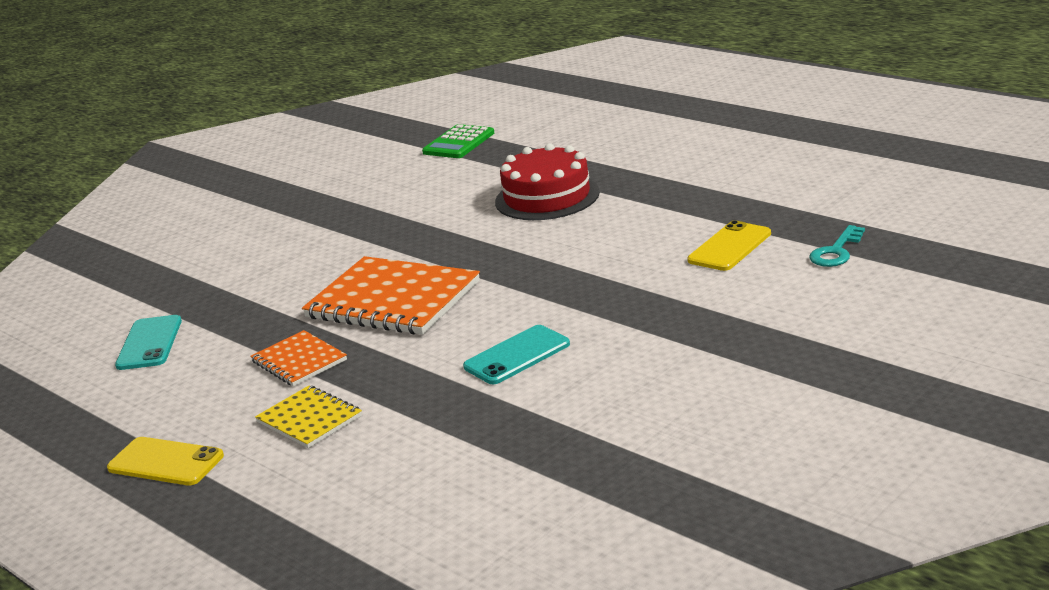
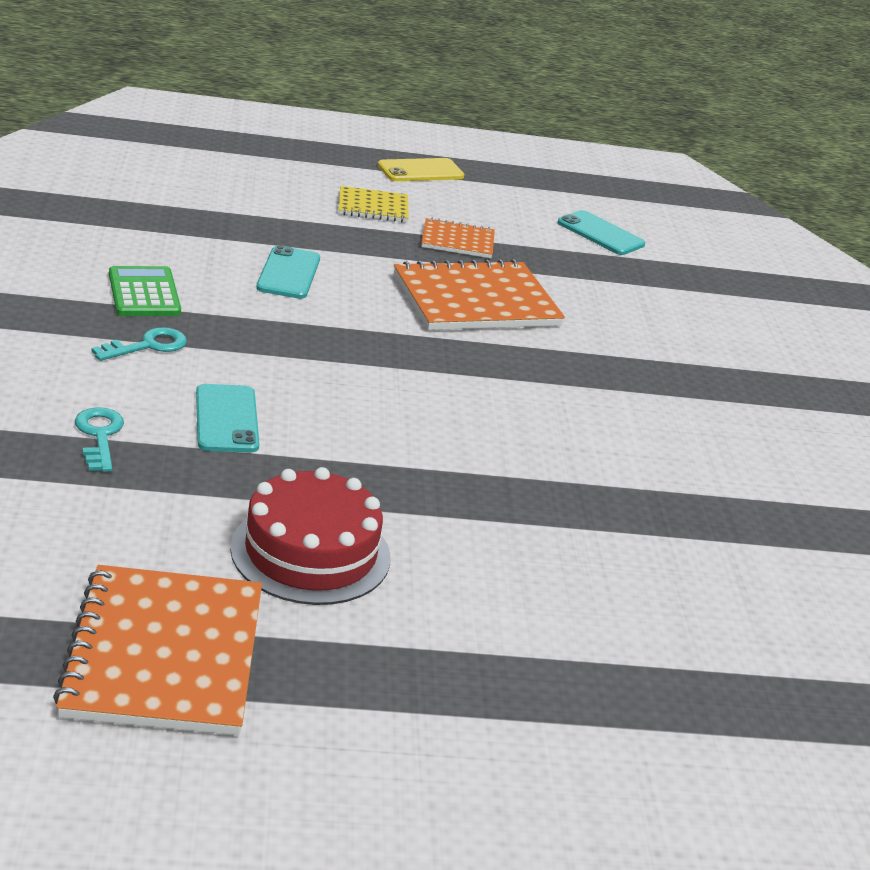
camera: 125 degrees right, 5 degrees up
green calculator [422,124,494,158] -> green calculator moved to [109,266,181,316]
red cake [495,143,600,220] -> red cake moved to [230,467,390,605]
yellow phone [687,221,771,271] -> turquoise phone [196,384,259,452]
none -> orange notebook [53,565,262,735]
none -> turquoise key [91,327,187,361]

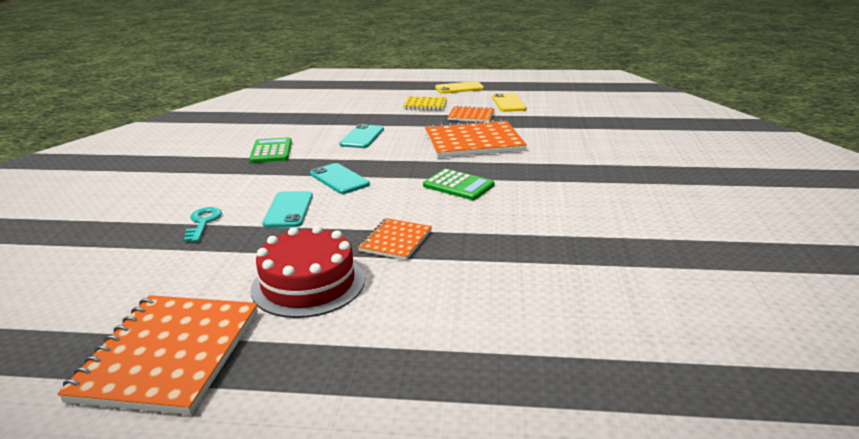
camera: 15 degrees right, 5 degrees down
turquoise key [91,327,187,361] -> none
turquoise phone [557,210,645,255] -> turquoise phone moved to [310,163,370,194]
none -> orange notebook [358,218,432,260]
none -> green calculator [423,169,495,200]
none -> yellow phone [492,93,527,112]

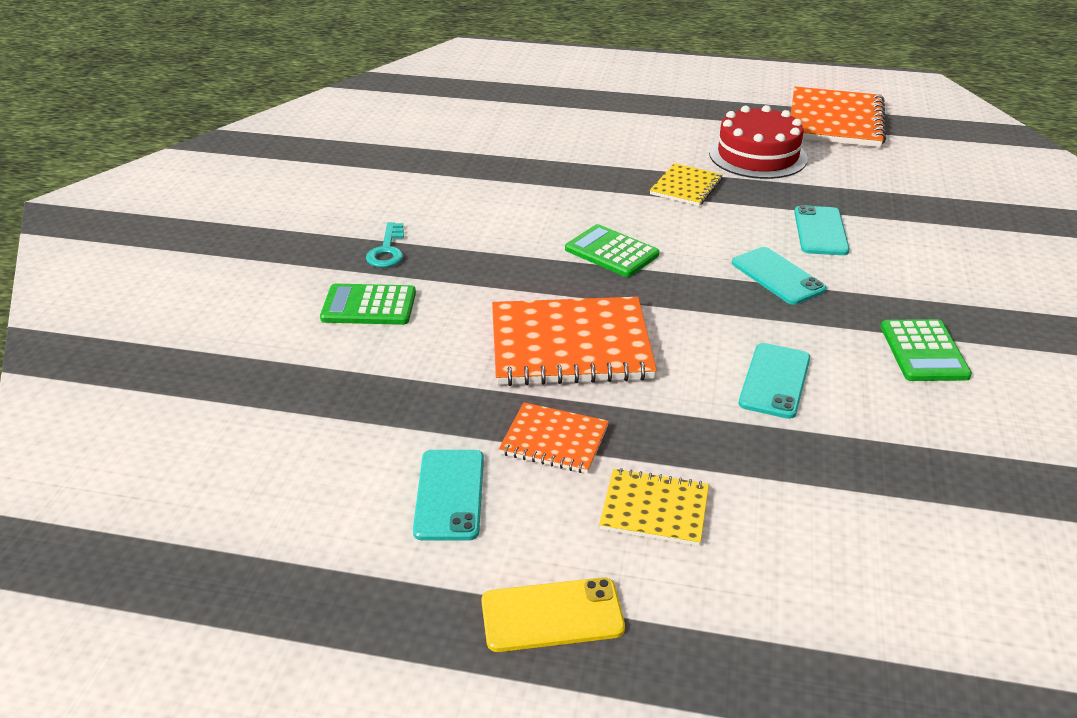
camera: 175 degrees left, 10 degrees up
turquoise key [184,207,222,242] -> turquoise key moved to [366,222,404,268]
orange notebook [358,218,432,260] -> yellow notebook [650,163,723,206]
yellow phone [492,93,527,112] -> turquoise phone [413,450,484,541]
none -> green calculator [320,284,416,325]

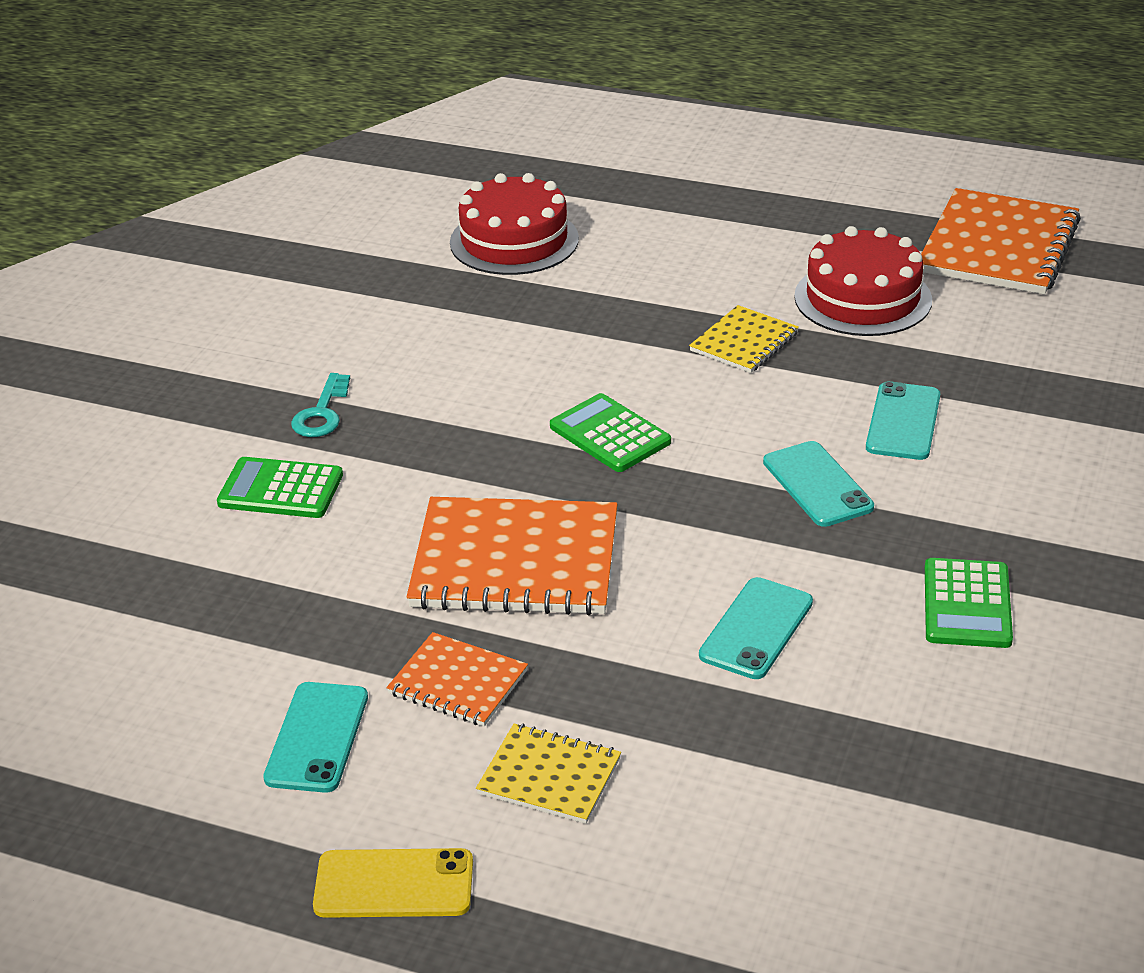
camera: 10 degrees right, 0 degrees up
none -> red cake [450,173,579,275]

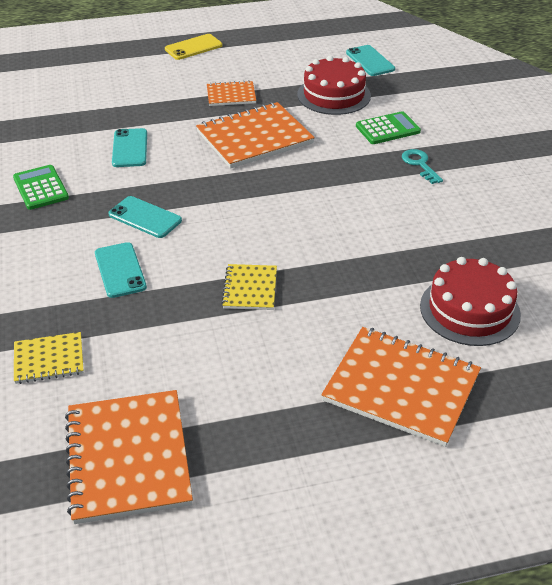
camera: 145 degrees right, 5 degrees up
turquoise phone [263,682,368,793] -> turquoise phone moved to [346,45,395,76]
yellow notebook [476,724,621,824] -> yellow notebook moved to [14,332,84,384]
green calculator [550,393,671,472] -> none
red cake [794,226,932,336] -> red cake moved to [297,56,371,115]
none -> orange notebook [321,327,481,447]

